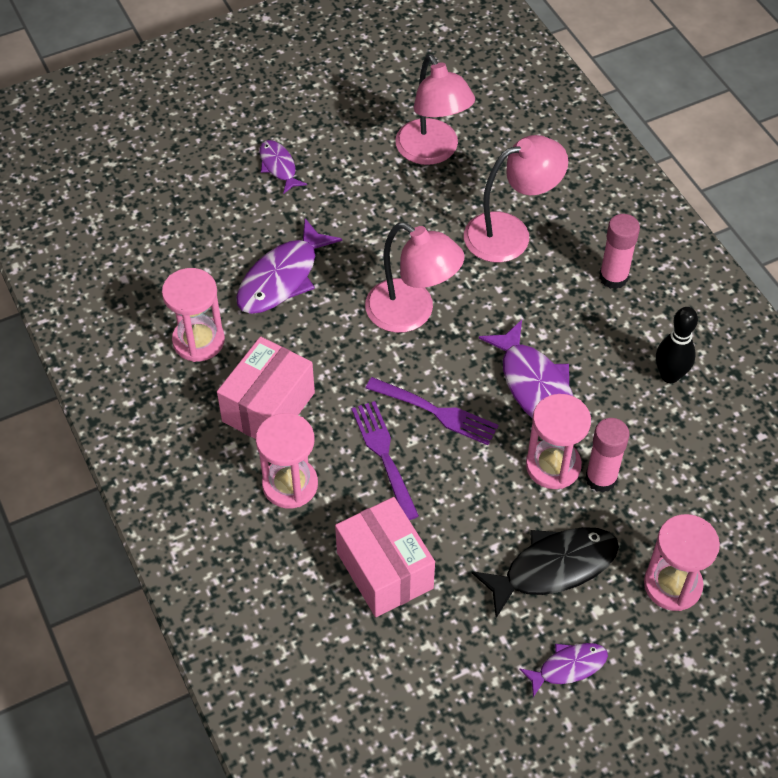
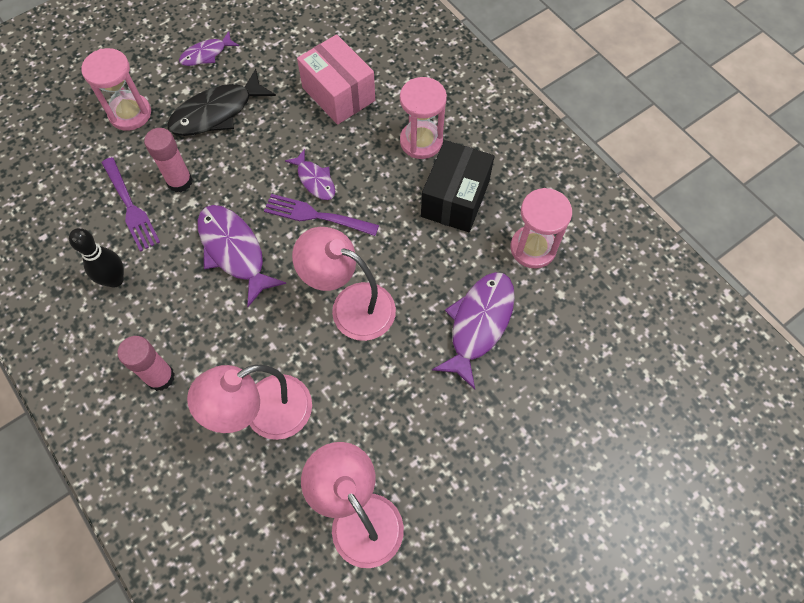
camera: 170 degrees right, 10 degrees up
pink box [217,337,315,439] -> black box [421,140,494,232]
purple fish [260,140,307,194] -> purple fish moved to [285,149,335,200]
purple fork [351,401,419,520] -> purple fork moved to [102,157,160,252]
pink hourglass [526,394,591,489] -> none

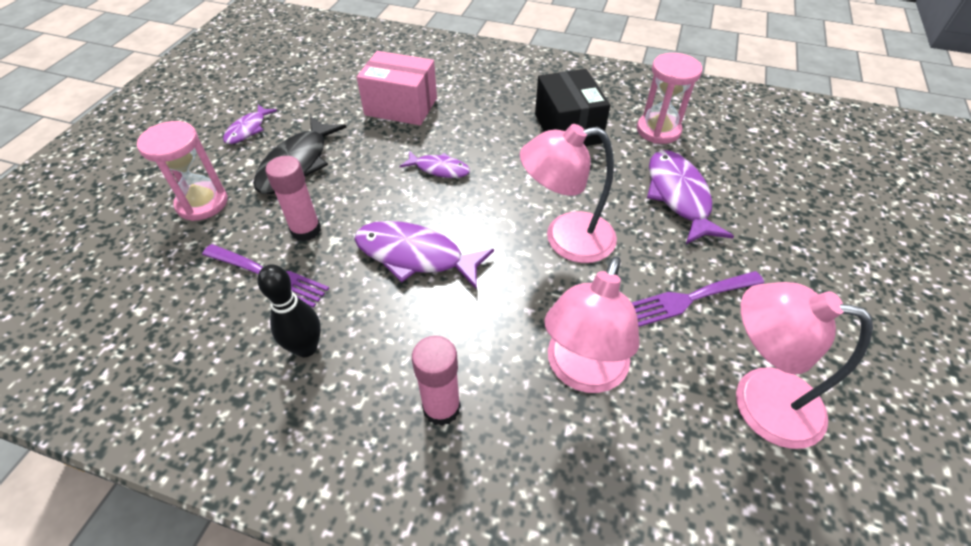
camera: 35 degrees left, 15 degrees down
purple fork [264,194,379,236] -> purple fork moved to [632,271,764,327]
pink hourglass [400,77,447,159] -> none

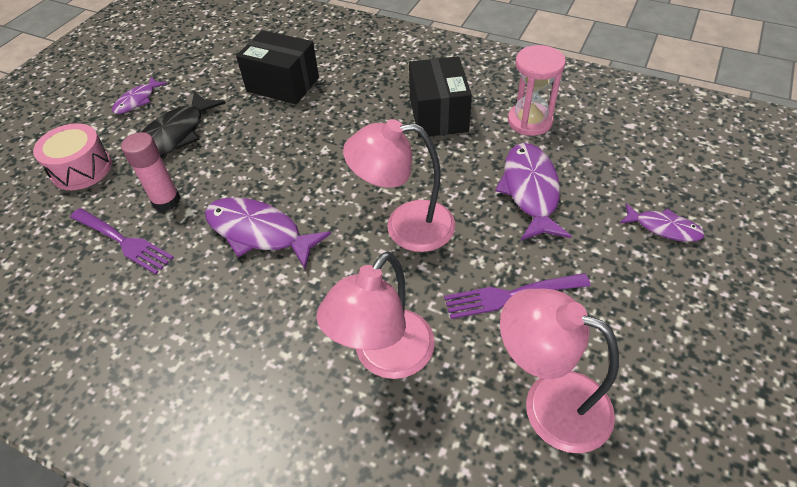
camera: 10 degrees right, 0 degrees up
pink hourglass [137,121,228,221] -> pink drum [33,123,112,190]
black bowling pin [258,264,321,357] -> none
pink box [357,51,437,125] -> black box [236,30,319,104]
purple fish [400,151,470,178] -> purple fish moved to [620,203,705,242]
pink glue stick [412,336,461,426] -> none

